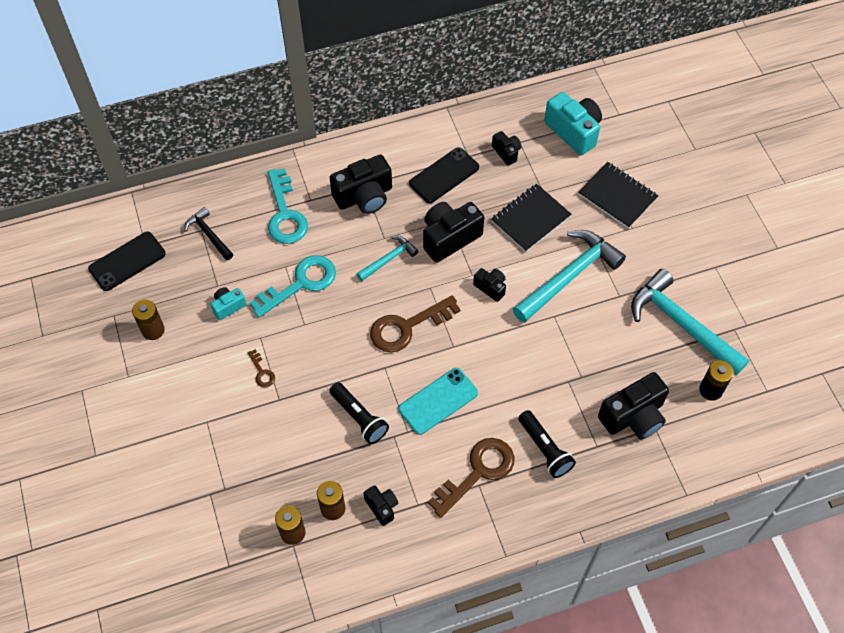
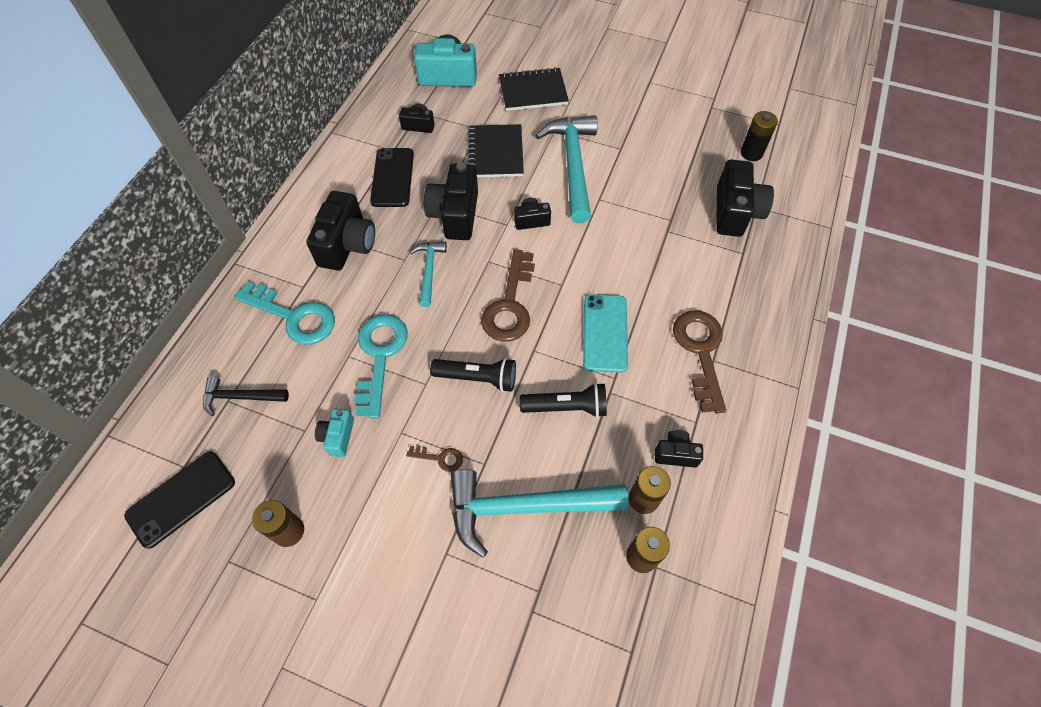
camera: 50 degrees left, 0 degrees up
black phone [88,232,166,291] -> black phone turned 45 degrees clockwise [124,451,235,549]
black flashlight [518,410,576,478] -> black flashlight moved to [430,358,516,392]
turquoise hammer [631,269,749,375] -> turquoise hammer moved to [451,469,629,558]

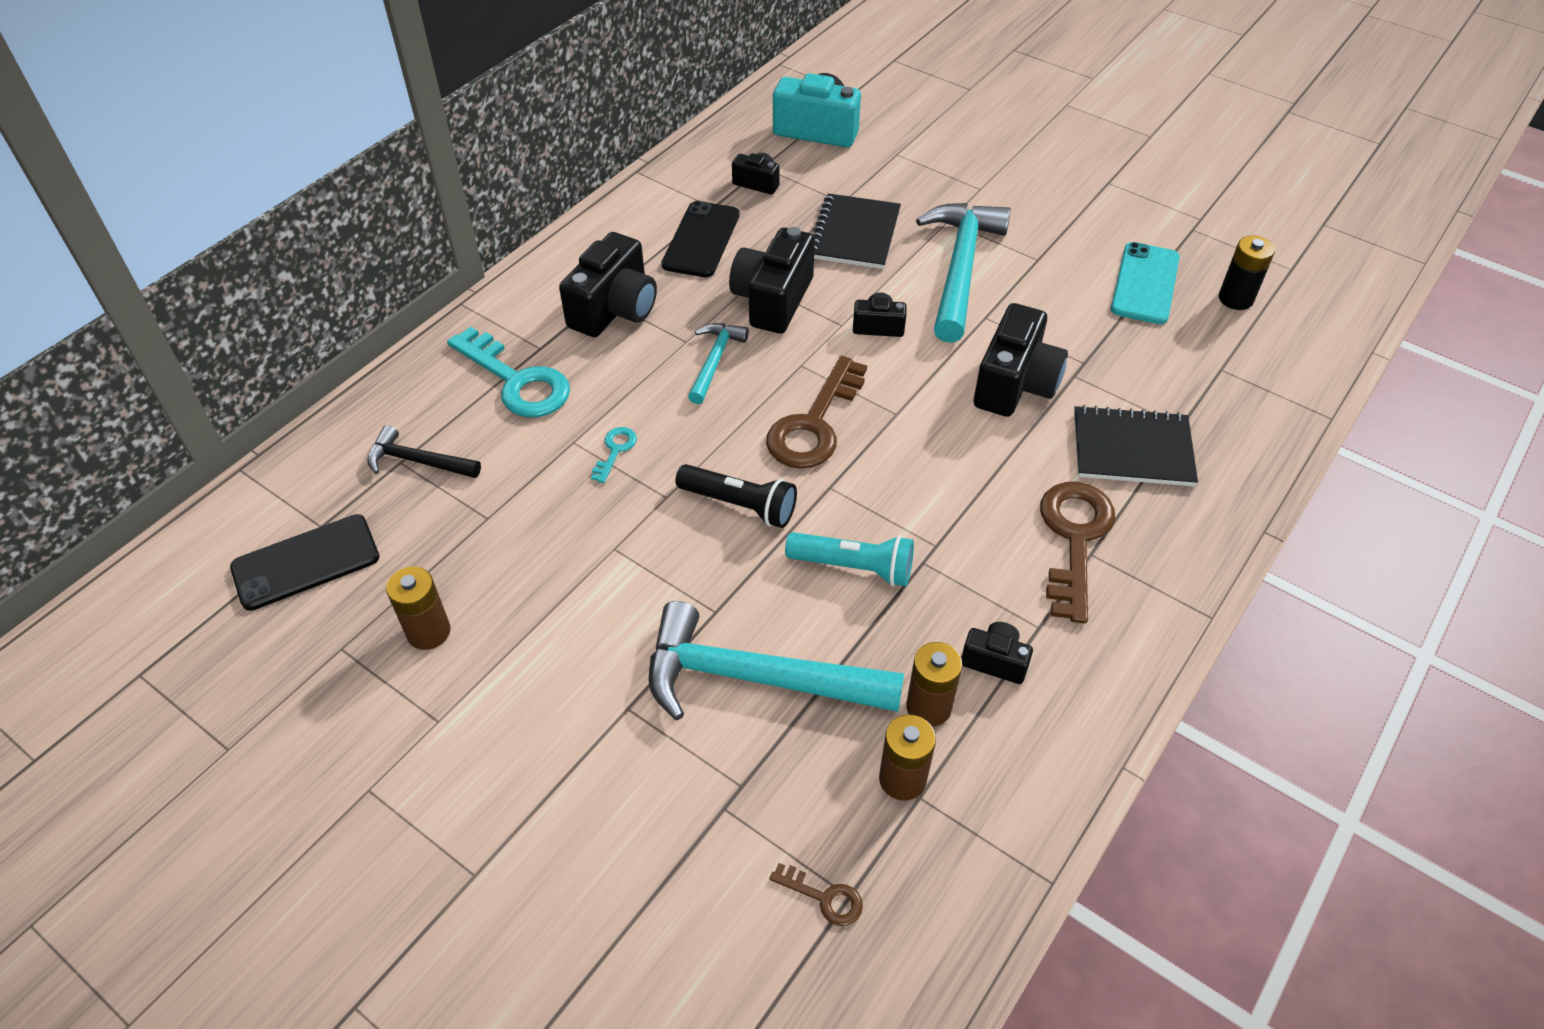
camera: 15 degrees right, 10 degrees down
turquoise camera [315,409,354,457] -> none
turquoise key [354,314,408,418] -> turquoise key [591,427,637,483], size x0.46
brown key [406,445,463,472] -> brown key moved to [769,863,863,926]
black notebook [499,67,569,111] -> black notebook moved to [1074,405,1198,486]
black flashlight [520,383,607,418] -> turquoise flashlight [785,532,914,586]
turquoise phone [583,294,628,373] -> turquoise phone moved to [1111,242,1180,324]
black camera [716,160,774,237] -> black camera moved to [974,303,1068,417]

